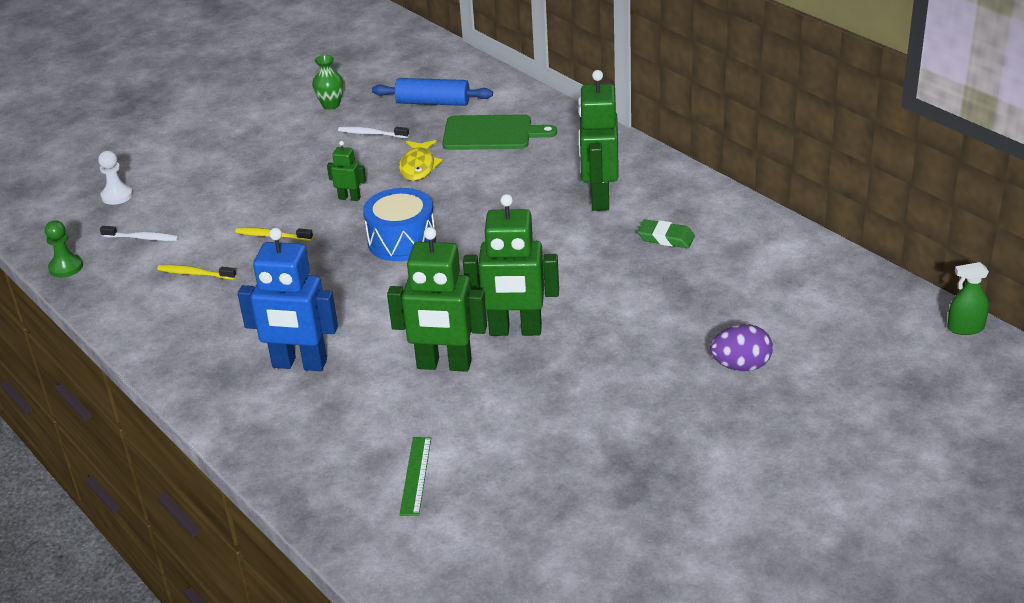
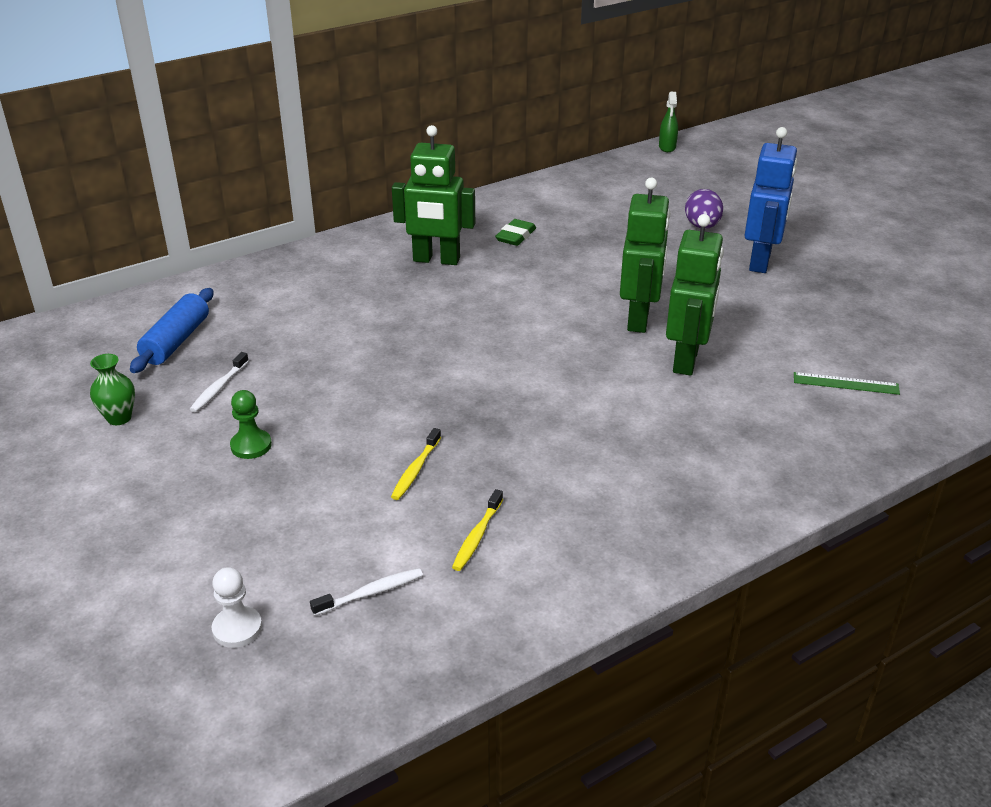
camera: 85 degrees left, 0 degrees up
green pawn [45,221,83,278] -> green pawn moved to [230,390,272,459]
white toothbrush [100,226,179,241] -> white toothbrush turned 45 degrees clockwise [310,568,423,616]
blue robot [238,228,338,371] -> blue robot moved to [745,127,798,273]
green robot [327,141,366,201] -> none
blue drum [363,188,436,261] -> none
yellow fish [399,140,443,181] -> none
green cutting board [442,114,557,150] -> none

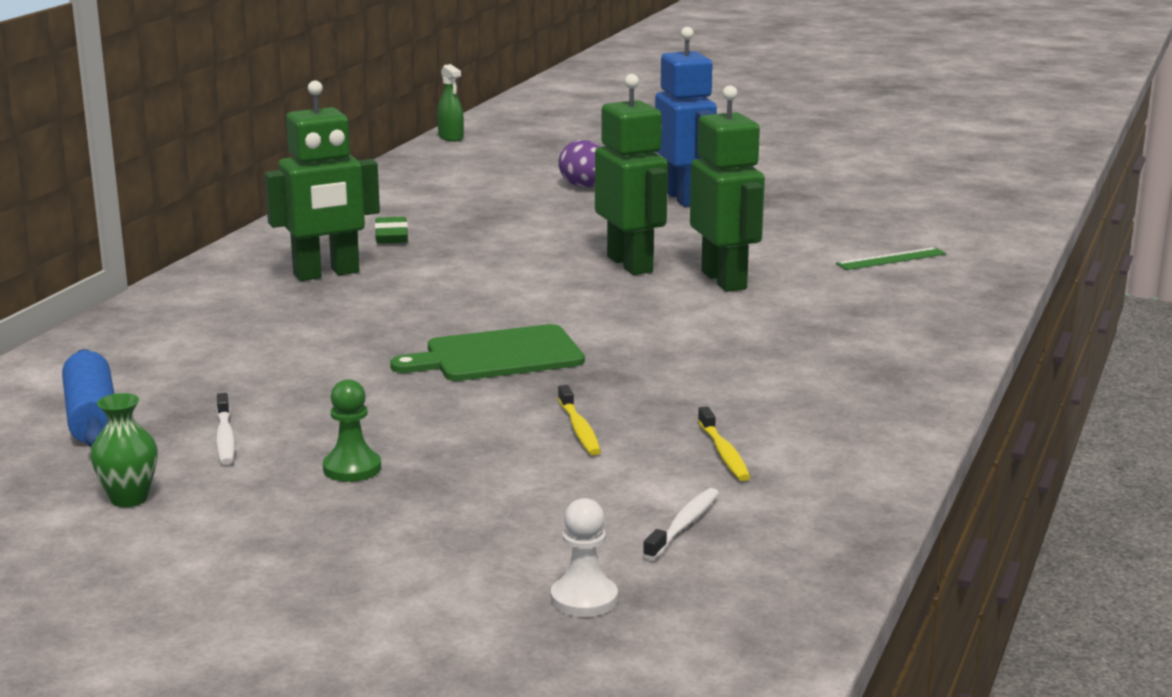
camera: 35 degrees left, 15 degrees down
none -> green cutting board [390,324,585,381]

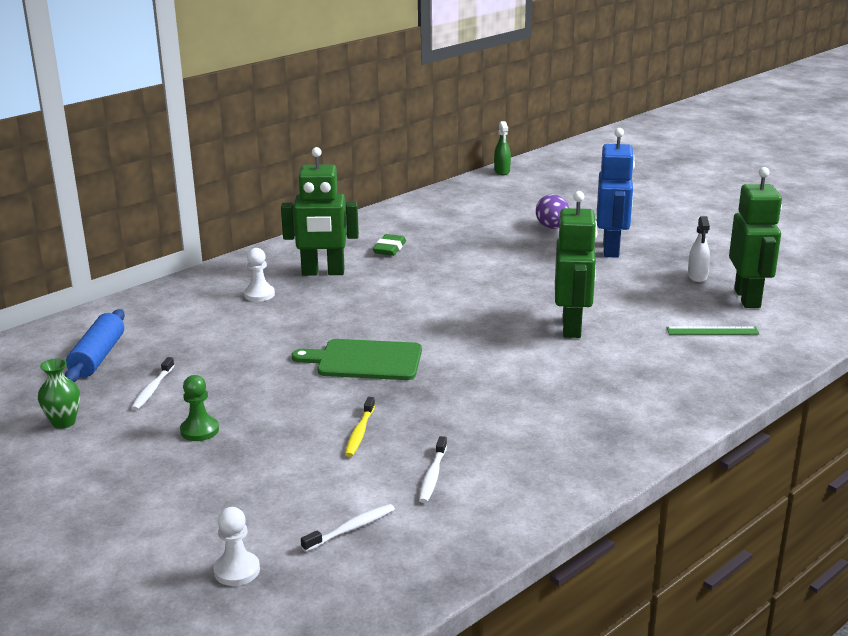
camera: 25 degrees right, 5 degrees up
green robot [595,74,668,275] -> green robot moved to [729,167,782,308]
yellow toothbrush [698,407,750,481] -> white toothbrush [419,436,447,503]
none -> white pawn [244,248,275,302]
none -> white spray bottle [688,216,710,282]

